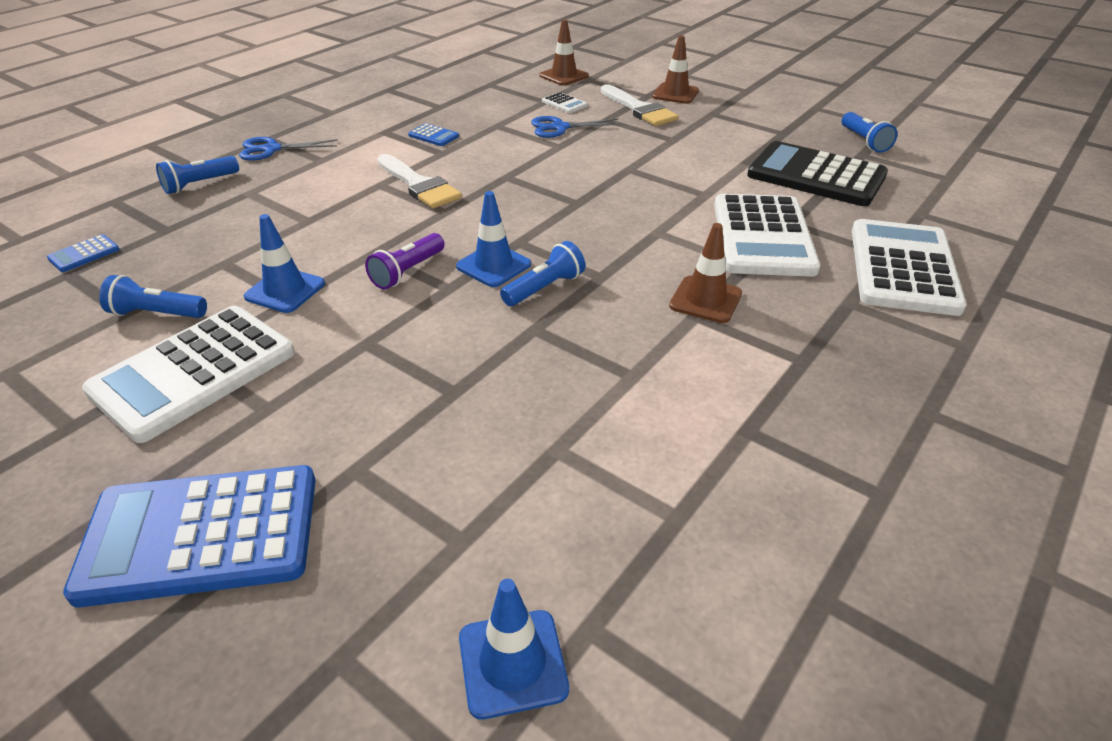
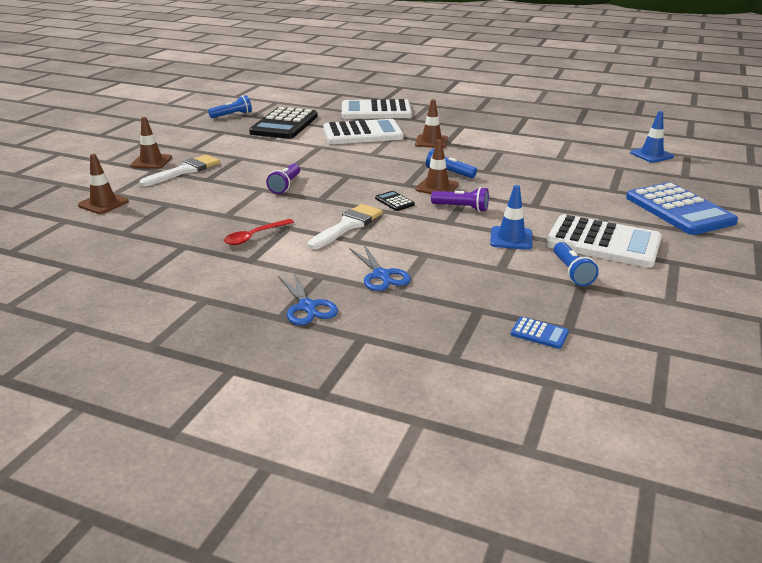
camera: 105 degrees left, 10 degrees down
blue flashlight [156,156,239,194] -> none
blue calculator [408,123,459,146] -> red spoon [224,219,294,245]
blue traffic cone [456,191,531,287] -> brown traffic cone [415,139,459,194]
blue scissors [531,116,622,138] -> blue scissors moved to [349,245,411,291]
white calculator [542,92,587,113] -> none
none -> purple flashlight [266,164,300,194]
none -> black calculator [375,191,415,211]

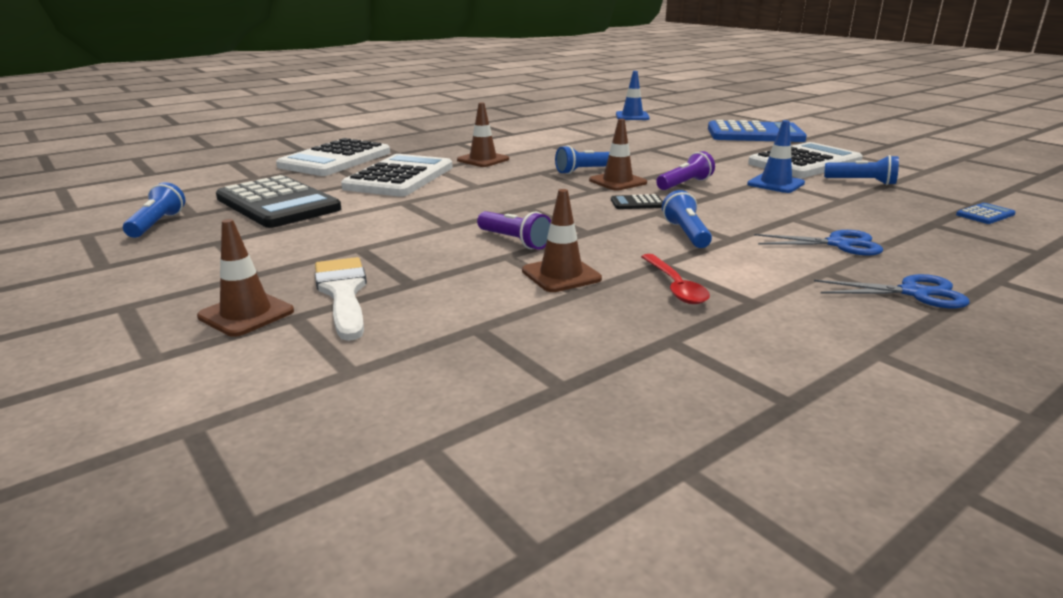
camera: 60 degrees left, 5 degrees down
brown traffic cone [78,154,129,214] -> brown traffic cone moved to [522,189,602,292]
white brush [308,204,383,249] -> blue flashlight [662,190,712,248]

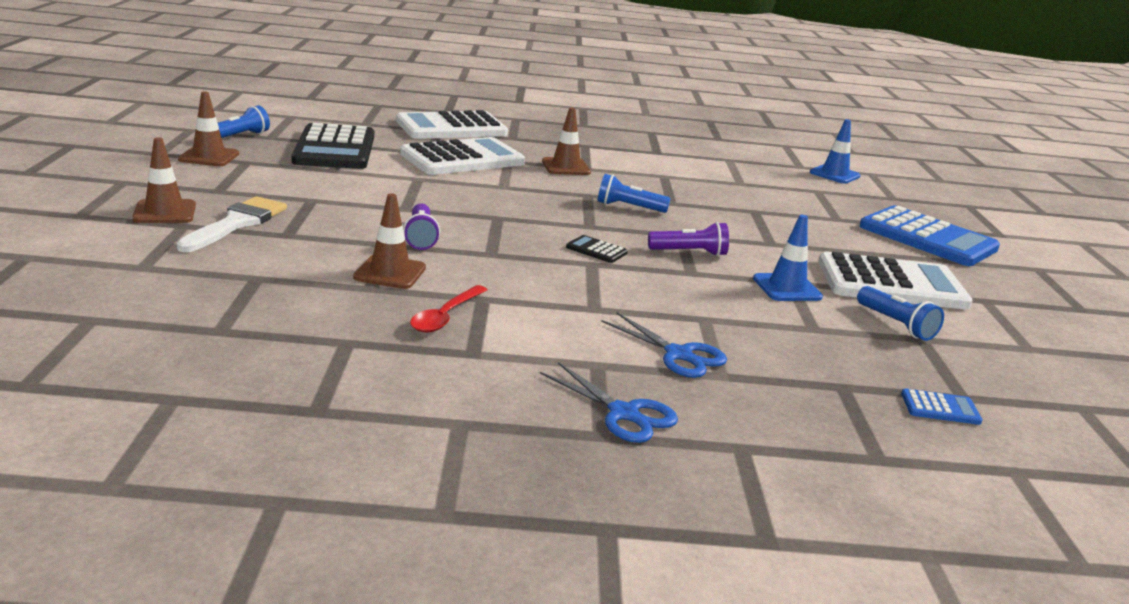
camera: 35 degrees right, 0 degrees up
brown traffic cone [589,119,647,191] -> brown traffic cone moved to [178,91,239,166]
blue flashlight [662,190,712,248] -> none

